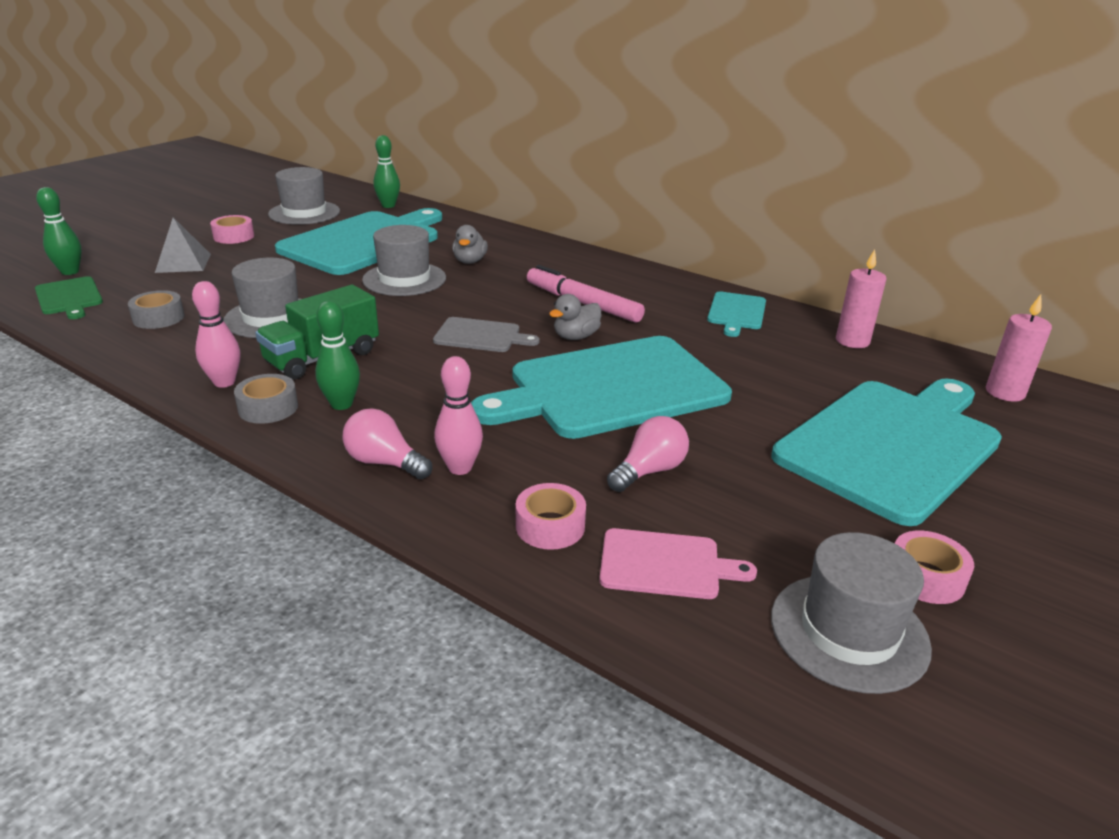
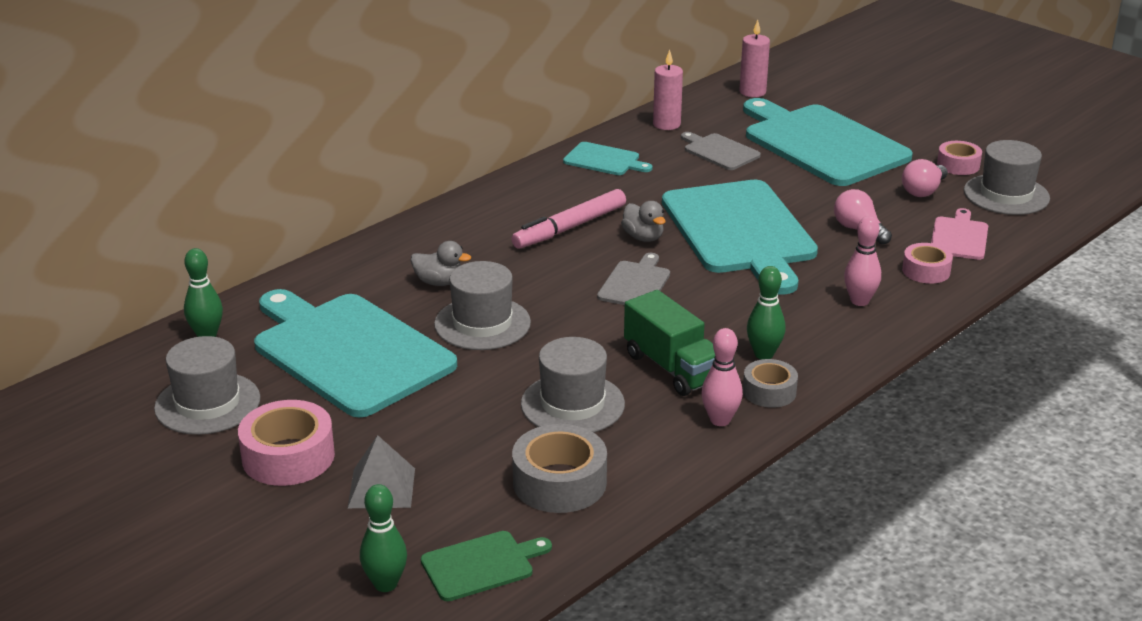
camera: 80 degrees left, 0 degrees up
grey tape [128,290,185,329] -> grey tape [512,424,607,513], size x1.62
pink tape [210,215,254,244] -> pink tape [238,400,335,486], size x1.62
pink light bulb [343,408,432,479] -> pink light bulb moved to [902,159,948,197]
none -> grey cutting board [681,132,761,170]

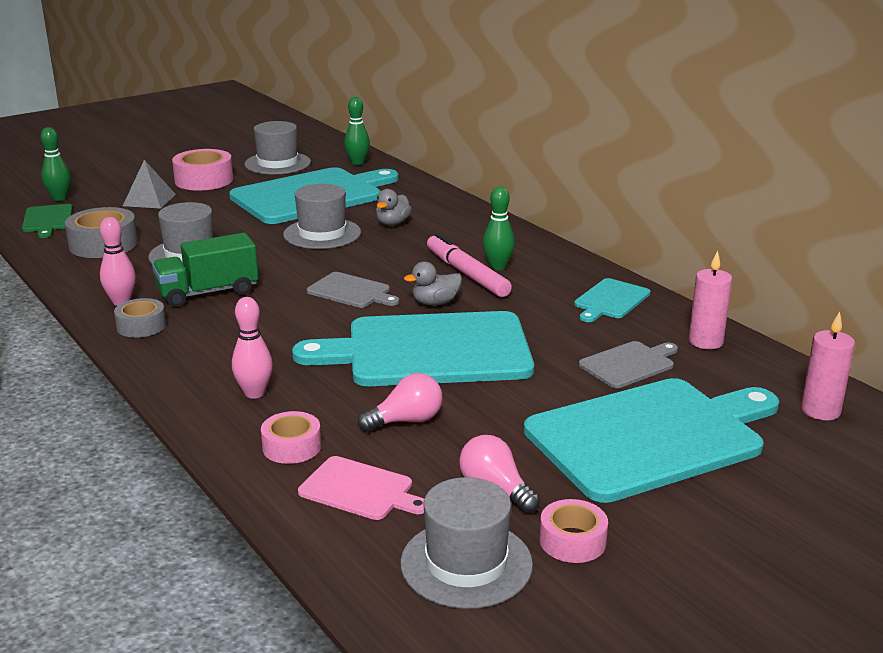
camera: 100 degrees right, 5 degrees down
green bowling pin [747,266,786,359] -> green bowling pin moved to [483,186,515,270]

